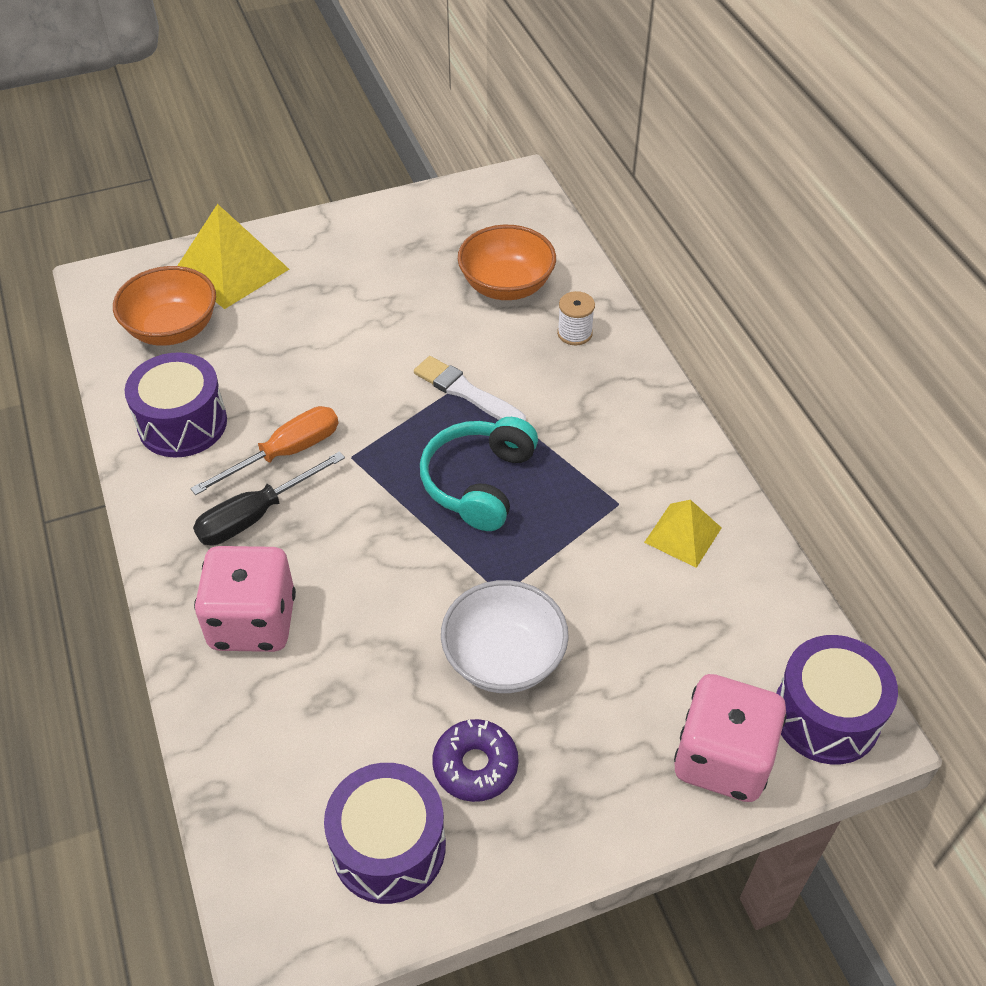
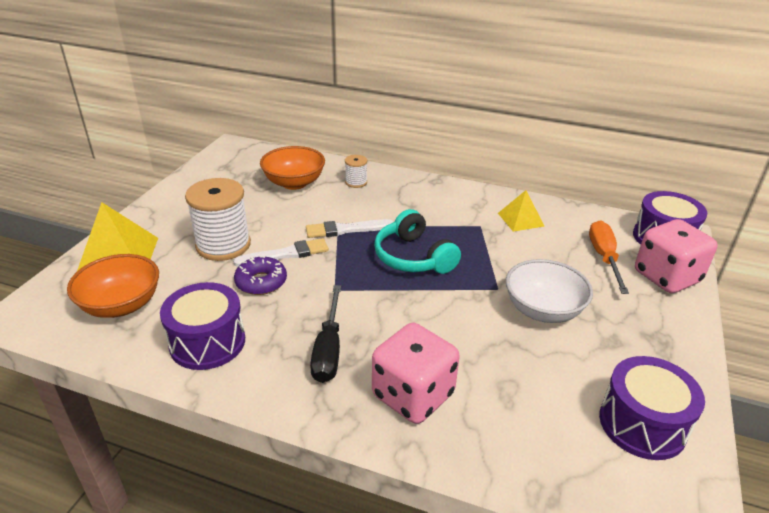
camera: 50 degrees left, 15 degrees down
orange screwdriver [190,406,338,495] -> orange screwdriver moved to [589,220,629,294]
purple donut [432,719,519,802] -> purple donut moved to [234,256,287,295]
none -> white spool [185,178,251,261]
none -> white brush [233,238,329,267]

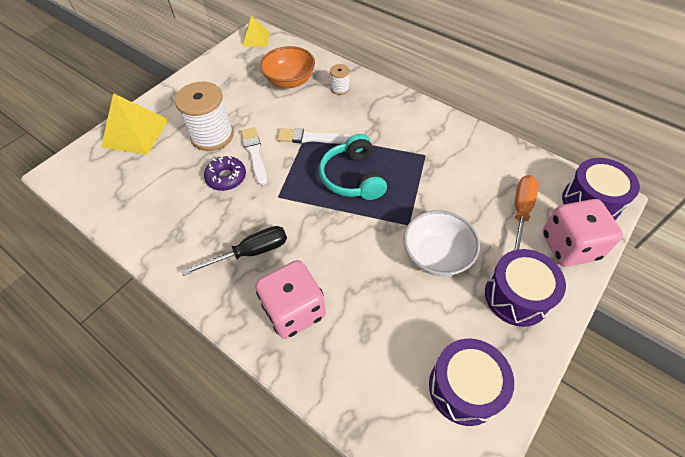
camera: 20 degrees right, 20 degrees up
orange bowl [67,254,159,318] -> none
purple drum [160,282,245,370] -> purple drum moved to [485,249,566,327]
white brush [233,238,329,267] -> white brush turned 105 degrees counterclockwise [241,127,267,185]
black screwdriver [310,285,341,383] -> black screwdriver turned 135 degrees counterclockwise [181,226,287,276]
yellow pyramid [498,190,544,232] -> yellow pyramid moved to [242,16,269,47]

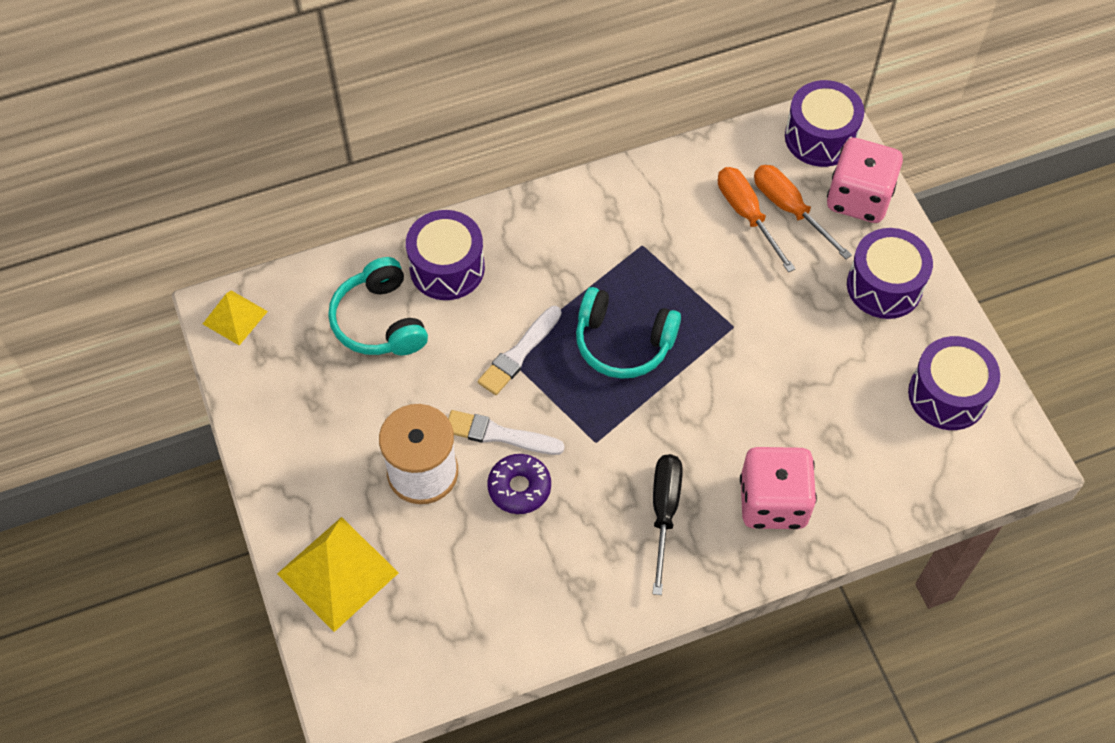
camera: 60 degrees left, 5 degrees up
orange bowl [260,46,315,88] -> turquoise headphones [328,257,428,355]
white spool [330,64,350,95] -> purple drum [406,210,485,300]
white bowl [403,210,480,277] -> none
none -> orange screwdriver [718,167,795,272]

